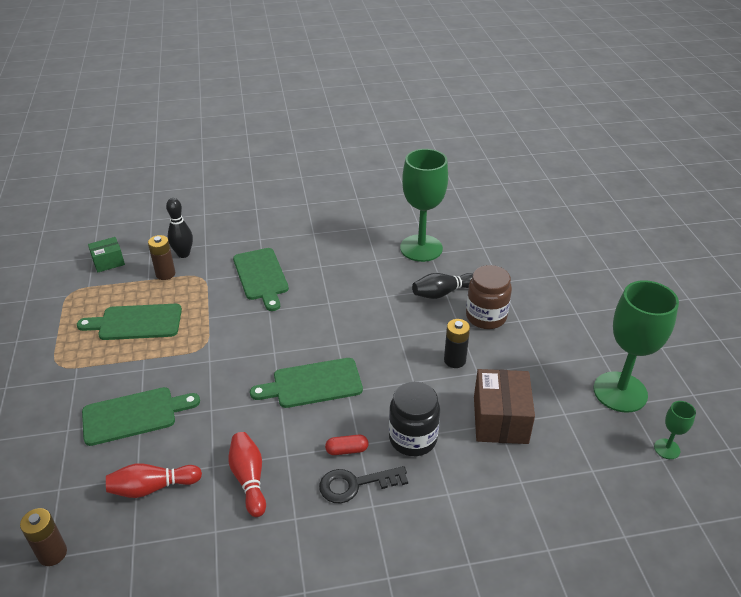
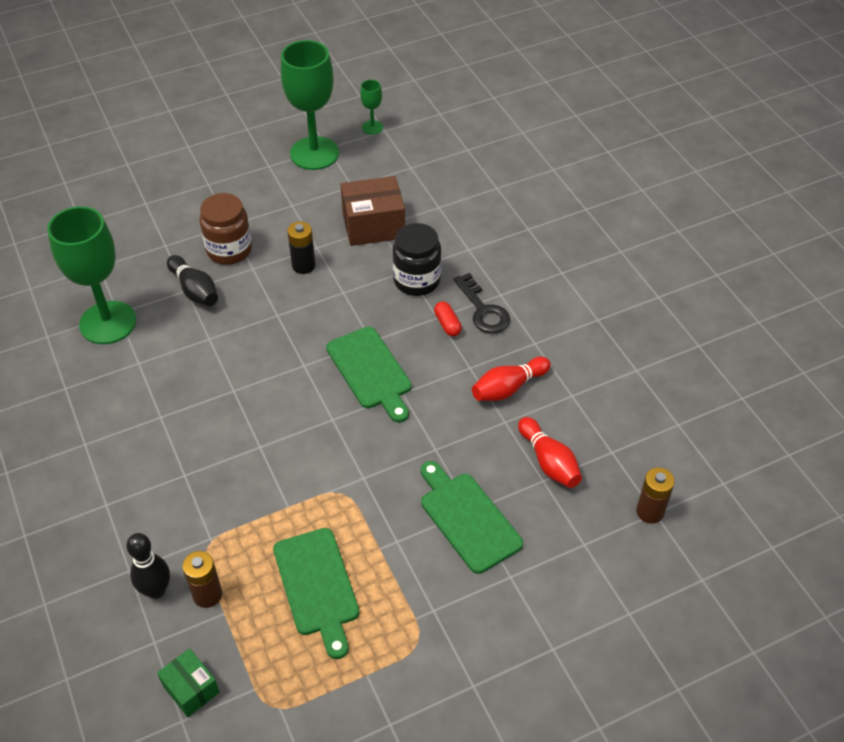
camera: 105 degrees left, 10 degrees up
green cutting board [233,248,289,311] -> none

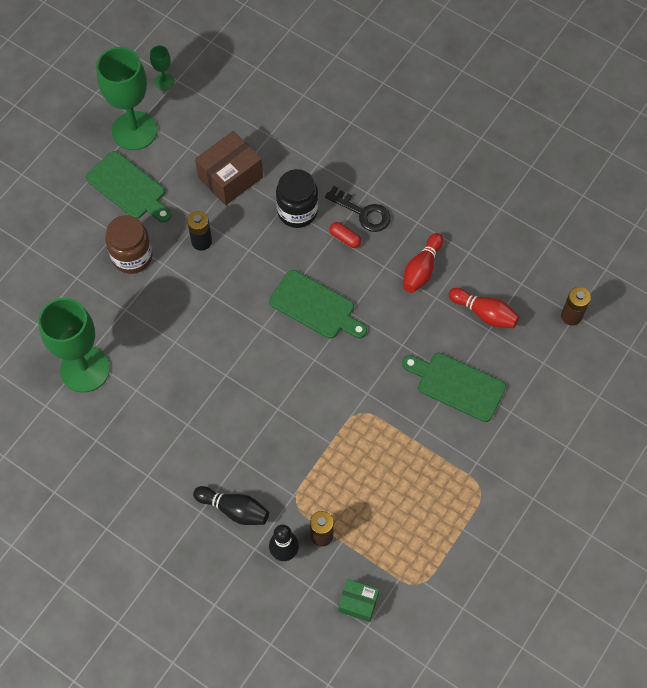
camera: 30 degrees left, 15 degrees up
black bowling pin [167,255,218,306] -> black bowling pin moved to [193,486,269,525]
green cutting board [273,528,359,659] -> green cutting board moved to [86,151,172,222]

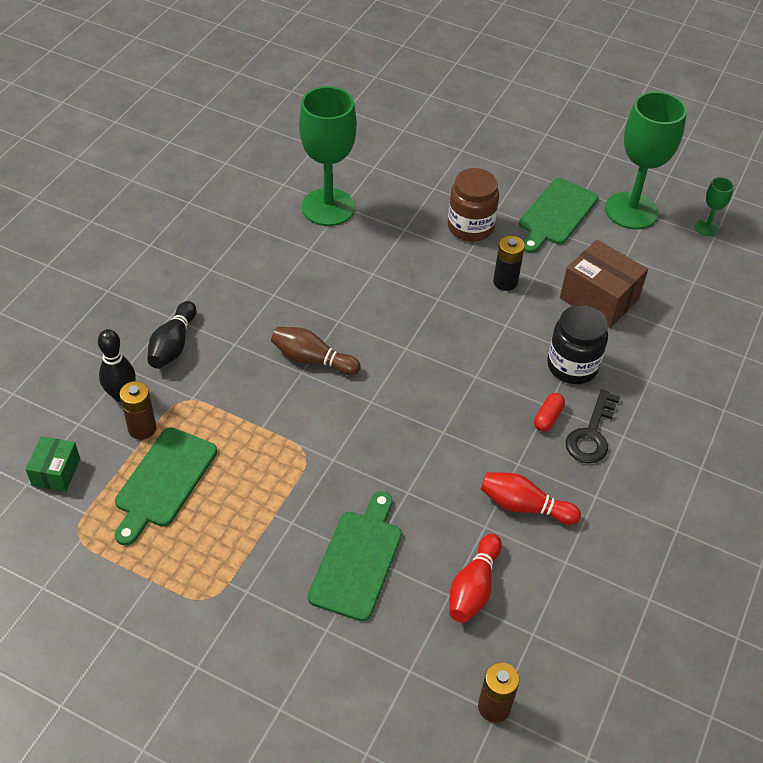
camera: 80 degrees right, 15 degrees down
green cutting board [269,270,367,339] -> green cutting board moved to [115,427,217,546]
none -> brown bowling pin [271,327,360,375]

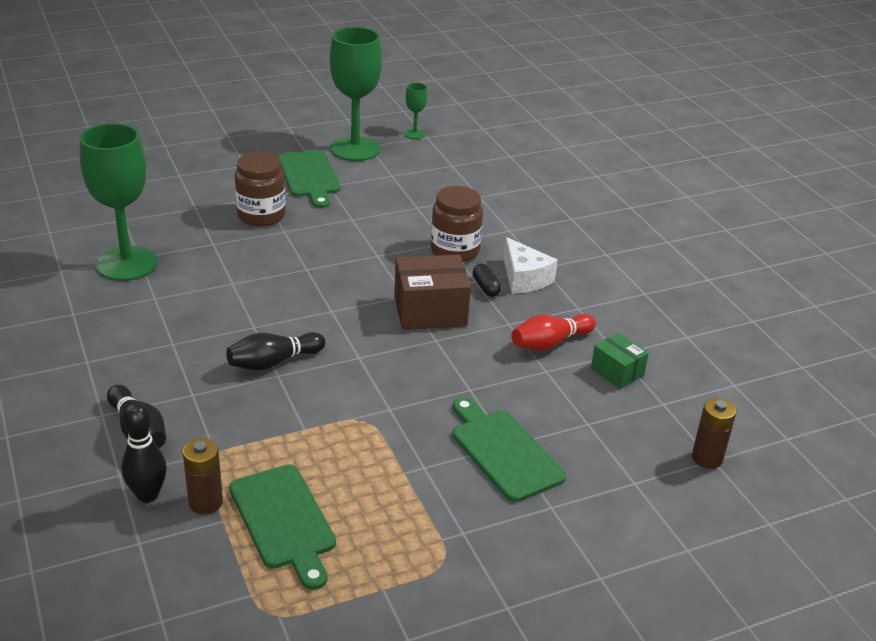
camera: 50 degrees left, 15 degrees down
green box [25,436,80,492] -> green box moved to [591,333,649,389]
brown bowling pin [271,327,360,375] -> black bowling pin [226,332,325,370]
red bowling pin [450,534,502,623] -> none
black battery [493,236,525,291] -> none
red capsule [534,393,565,432] -> black capsule [473,264,501,297]
black jar [547,305,608,384] -> brown jar [431,186,483,262]
brown box [560,240,648,328] -> brown box moved to [394,255,471,330]
black key [565,389,620,463] -> white cheese [503,237,558,294]

